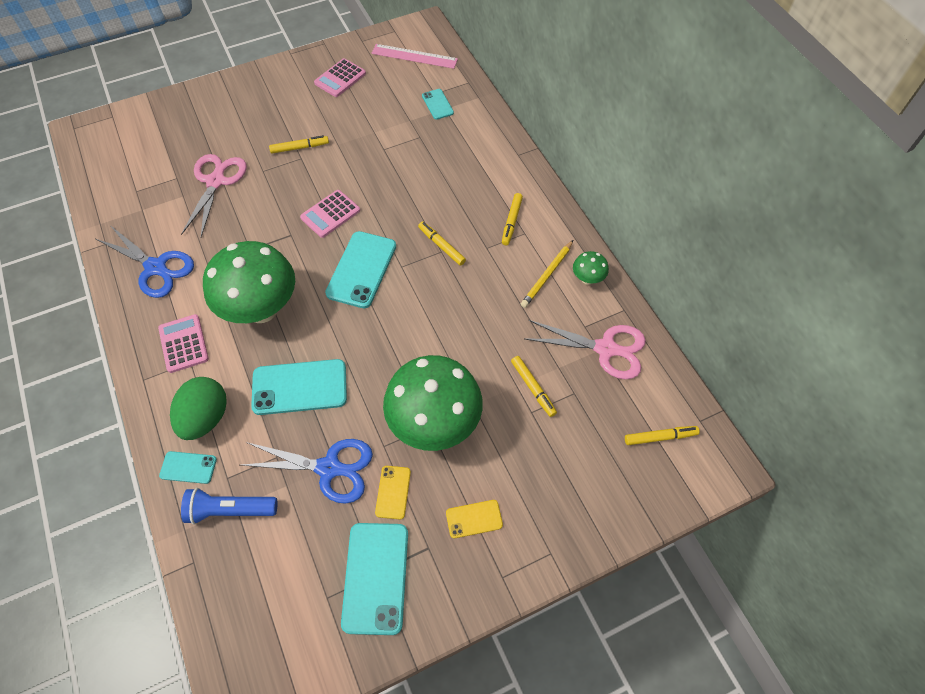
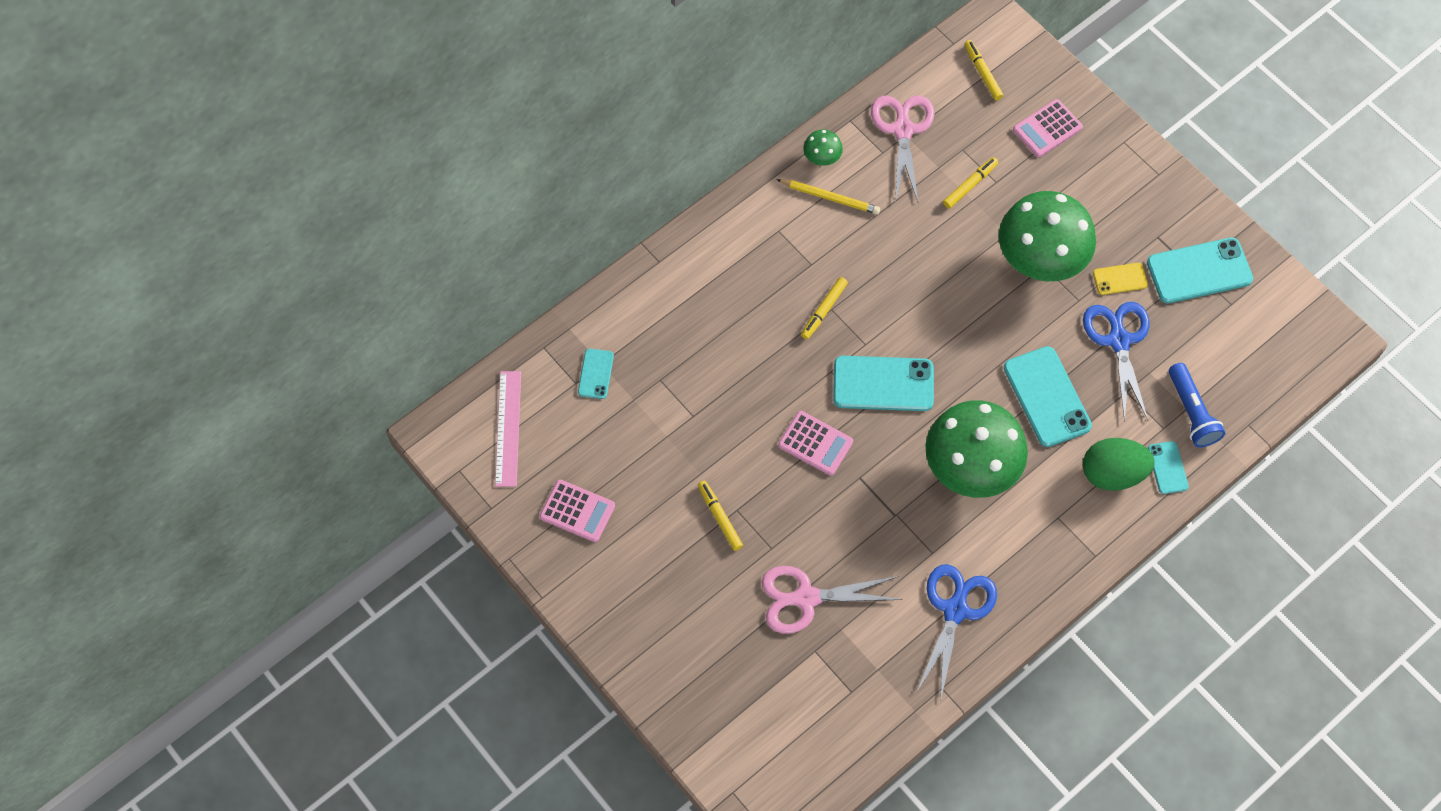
camera: 105 degrees left, 5 degrees up
pink calculator [158,314,209,373] -> pink calculator moved to [1013,99,1083,157]
turquoise phone [422,89,454,120] -> turquoise phone turned 45 degrees counterclockwise [578,349,614,399]
yellow phone [446,500,503,538] -> none
yellow marker [502,193,523,245] -> none

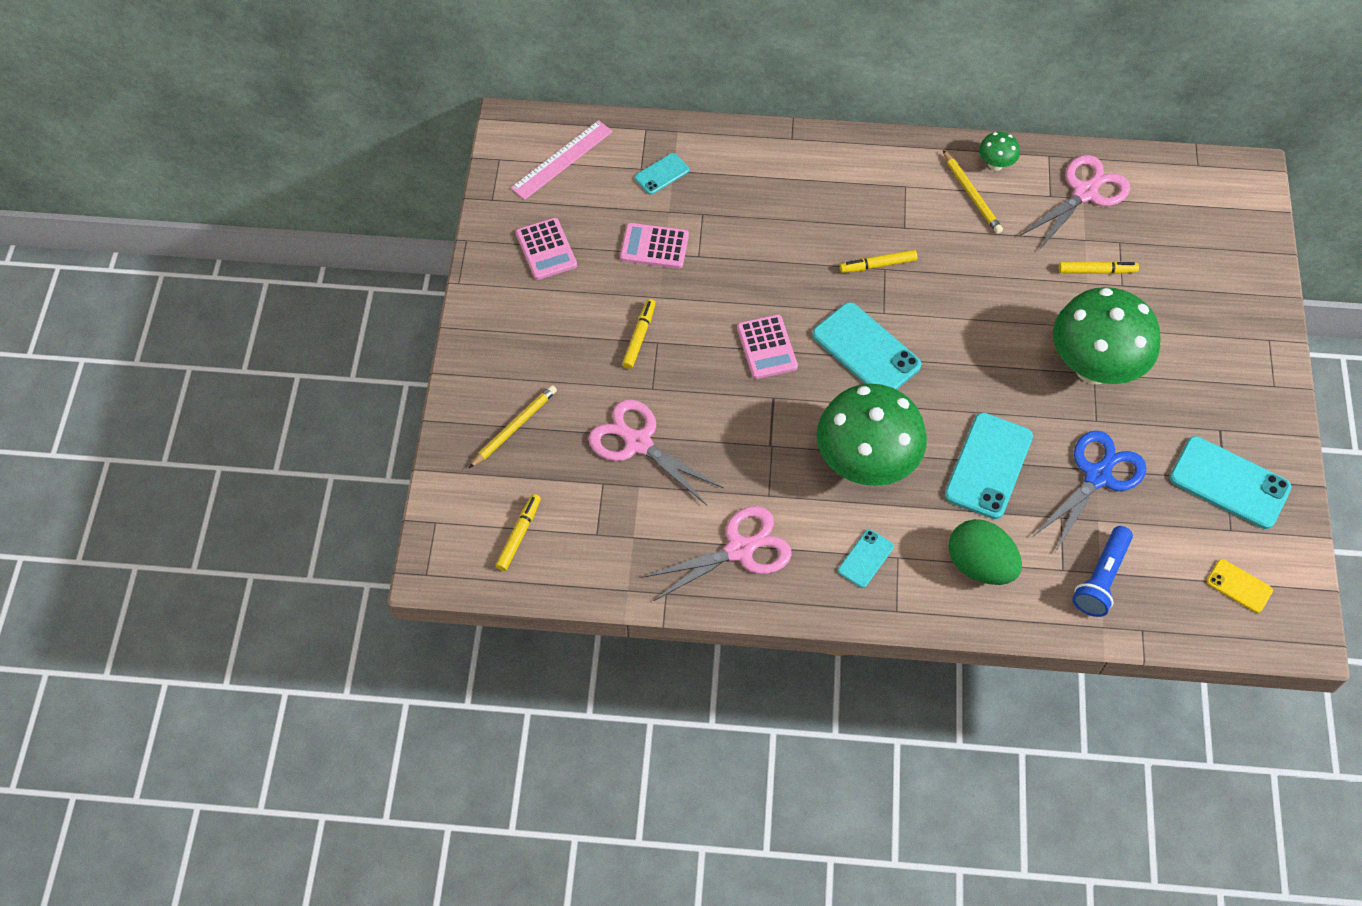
camera: 45 degrees right, 5 degrees down
blue scissors [916,564,997,698] -> pink scissors [642,506,792,601]
yellow marker [964,40,1003,101] -> yellow marker moved to [496,494,541,571]
pink calculator [1013,99,1083,157] -> pink calculator moved to [620,223,689,269]
yellow phone [1093,263,1148,295] -> yellow phone moved to [1207,559,1273,613]
turquoise phone [1148,441,1189,494] -> turquoise phone moved to [838,529,894,588]
none -> yellow pencil [469,385,557,468]

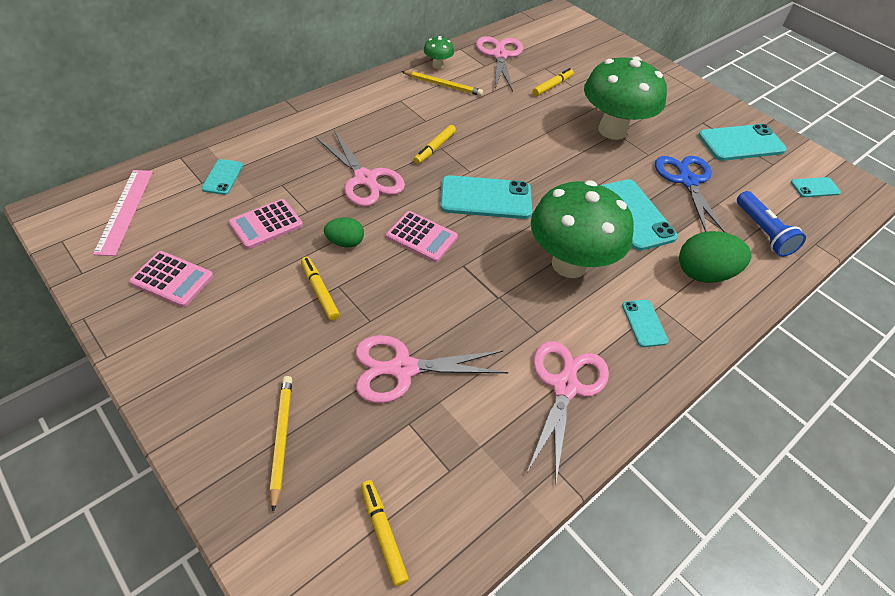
camera: 50 degrees left, 10 degrees down
yellow phone [1207,559,1273,613] -> turquoise phone [791,177,841,197]
none -> pink scissors [316,130,405,207]
none -> green egg [324,217,364,248]

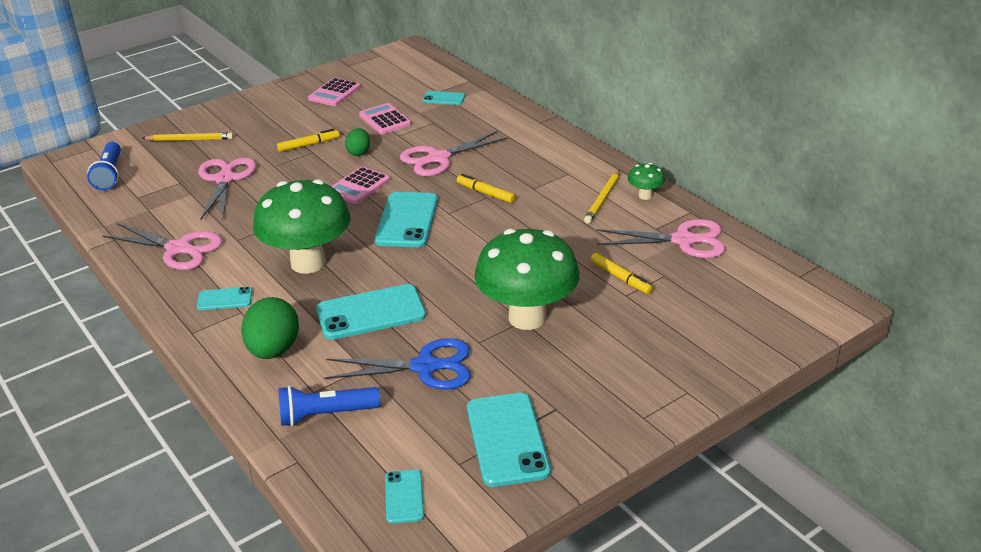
camera: 100 degrees right, 15 degrees down
pink ruler [93,170,153,256] -> none
yellow marker [361,480,409,586] -> blue flashlight [87,142,121,190]

